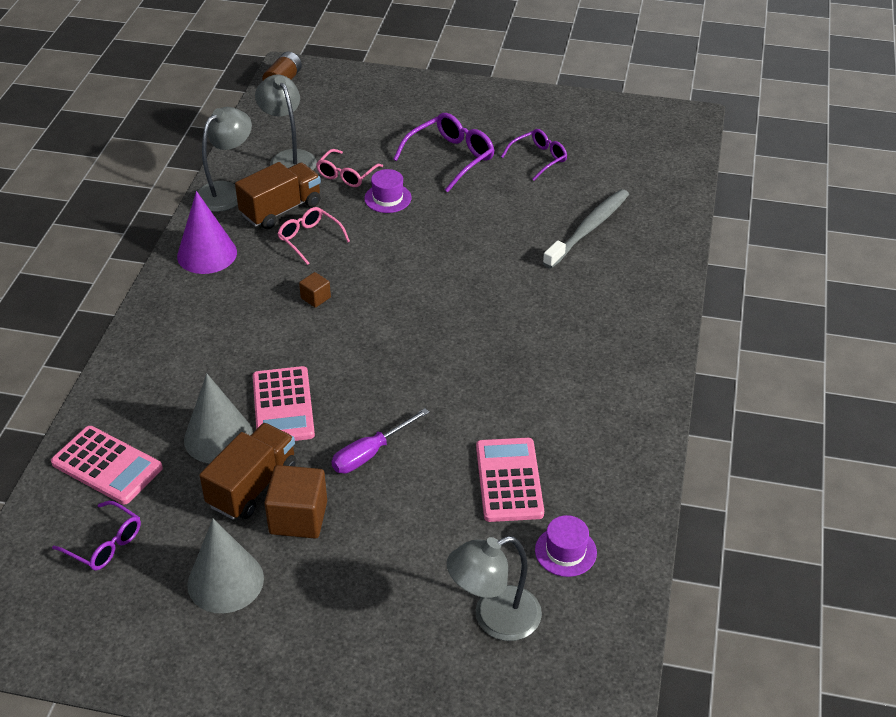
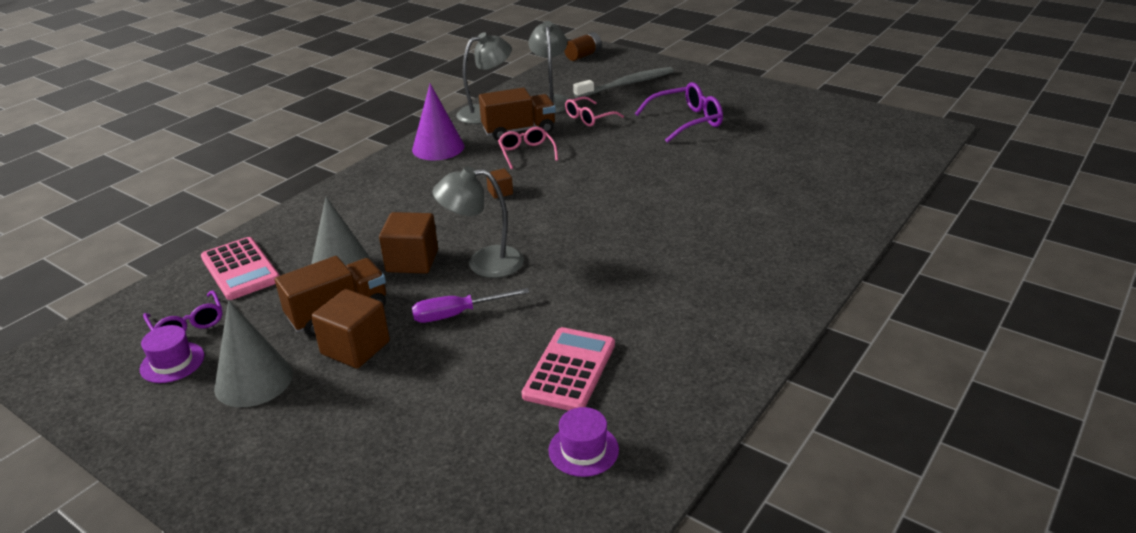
camera: 25 degrees right, 10 degrees down
pink calculator [253,366,315,441] -> brown cube [379,212,438,274]
purple hat [364,169,412,213] -> purple hat moved to [140,325,204,383]
grey lamp [447,536,542,641] -> grey lamp moved to [433,167,524,278]
purple glasses [501,129,567,181] -> none
grey toothbrush [543,189,629,269] -> grey toothbrush moved to [573,67,674,98]

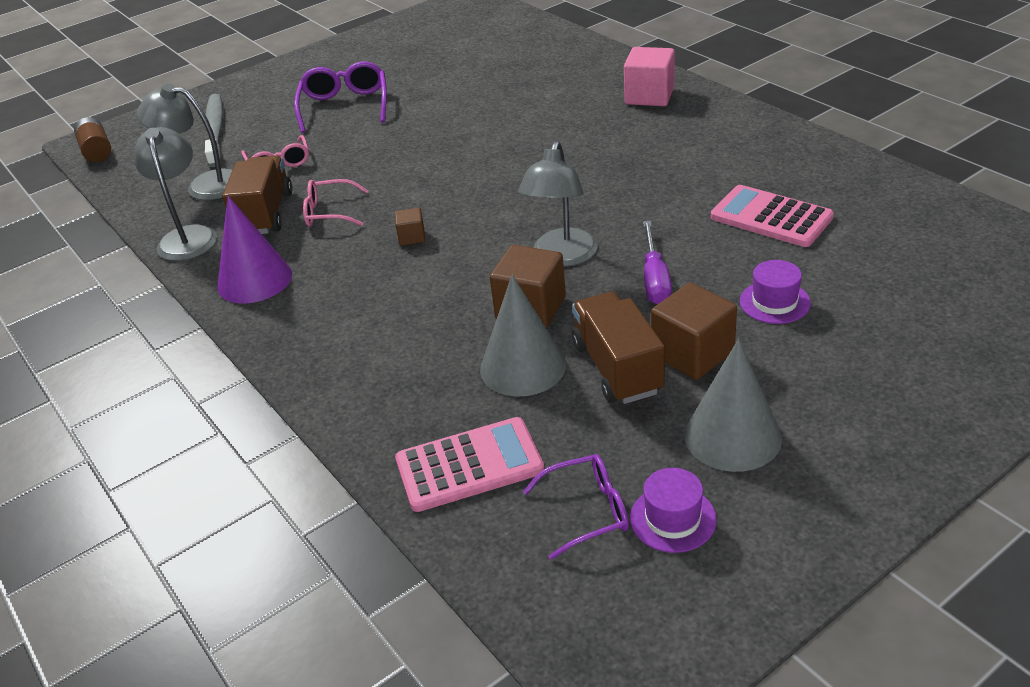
camera: 70 degrees left, 5 degrees up
purple hat [548,407,619,477] -> purple hat moved to [740,260,811,324]
none -> pink cube [624,47,675,106]

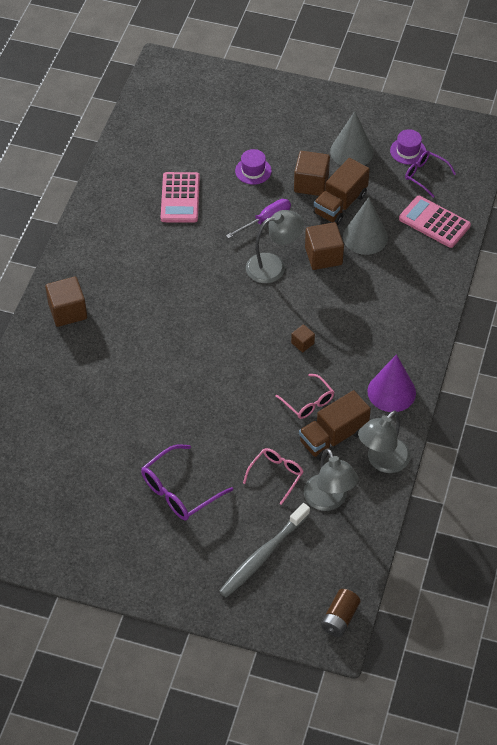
camera: 130 degrees left, 15 degrees up
pink cube [624,47,675,106] -> brown cube [45,277,87,327]

